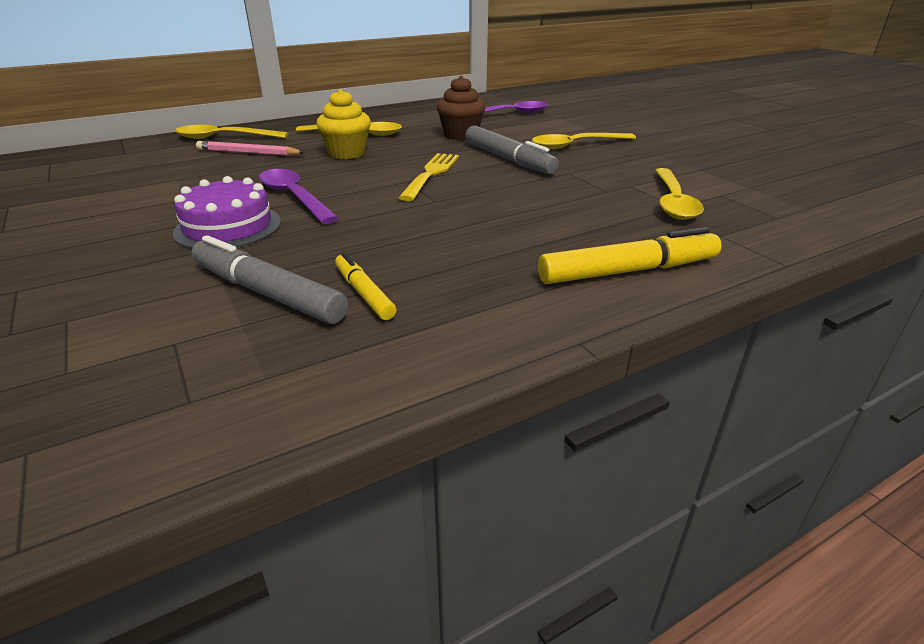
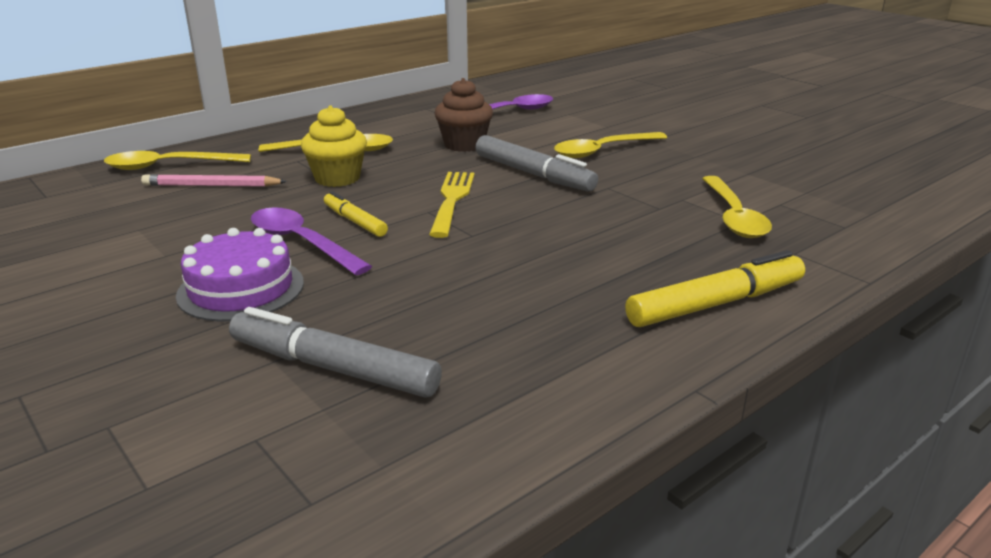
camera: 10 degrees left, 5 degrees down
yellow marker [335,252,396,320] -> yellow marker moved to [324,191,388,237]

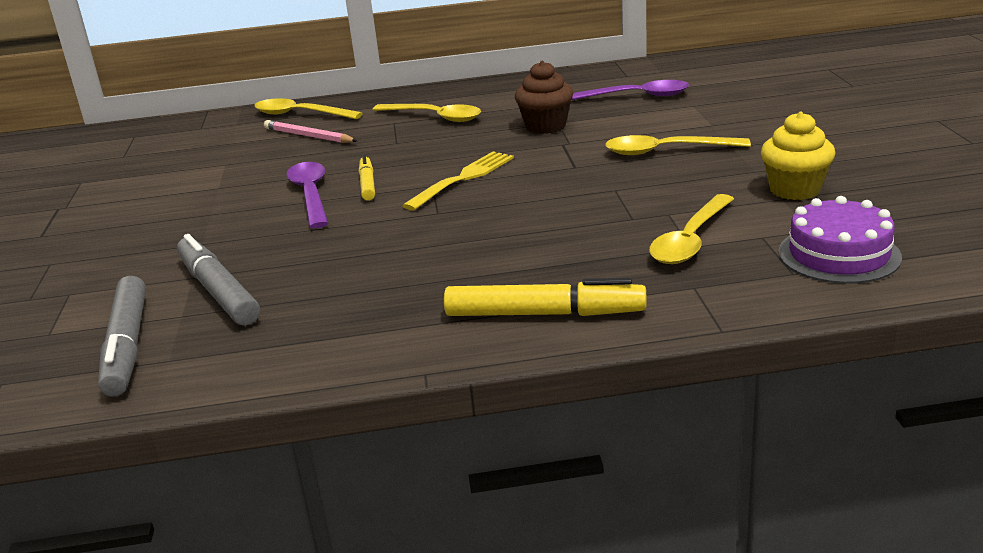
camera: 35 degrees right, 0 degrees up
purple cake [176,228,304,322] -> purple cake moved to [778,196,902,284]
yellow cupcake [301,105,367,187] -> yellow cupcake moved to [761,111,835,200]
grey marker [475,135,598,191] -> grey marker moved to [98,276,146,397]

